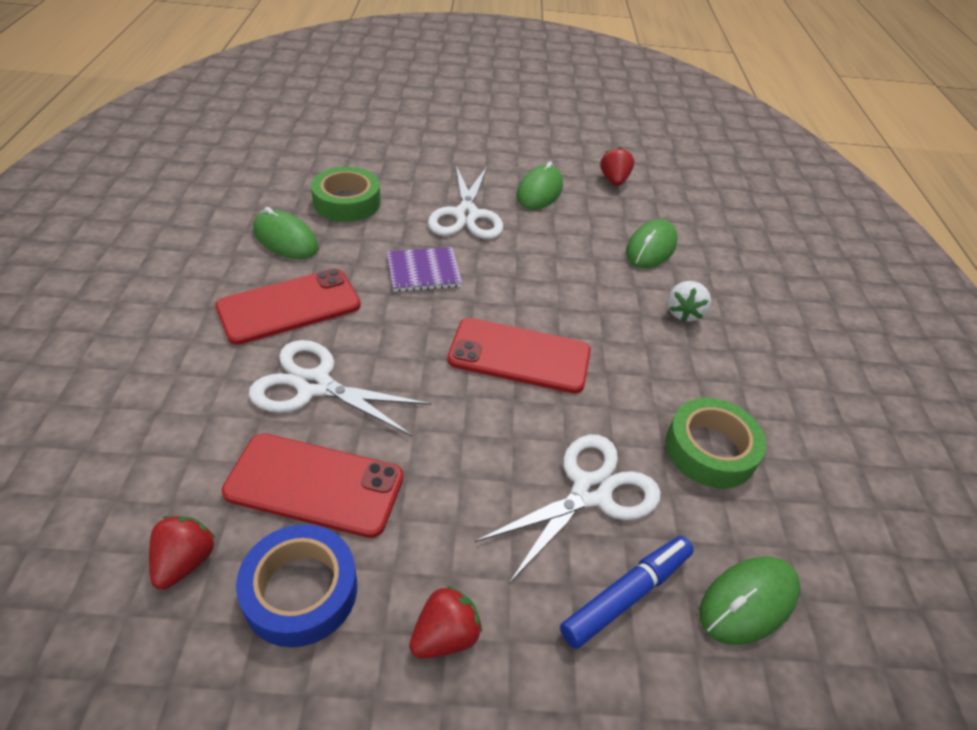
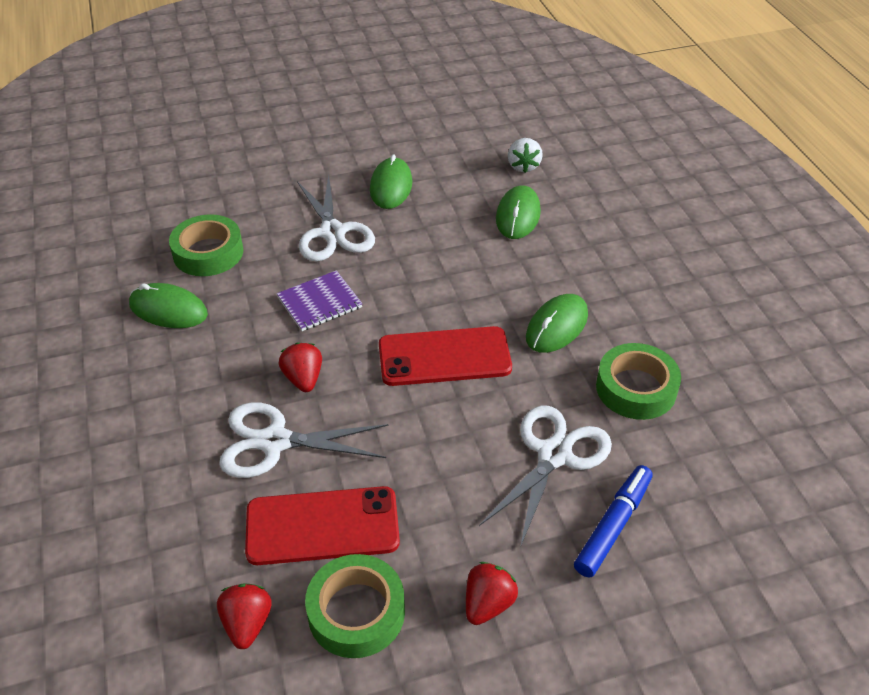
camera: 15 degrees left, 0 degrees up
red phone [215,269,361,345] -> none
blue tape [236,524,357,647] -> green tape [305,554,405,658]
red strawberry [600,147,634,186] -> red strawberry moved to [278,342,322,392]
white strawberry [667,281,711,322] -> white strawberry moved to [508,138,543,173]
green mouse [699,557,800,645] -> green mouse moved to [526,294,588,353]

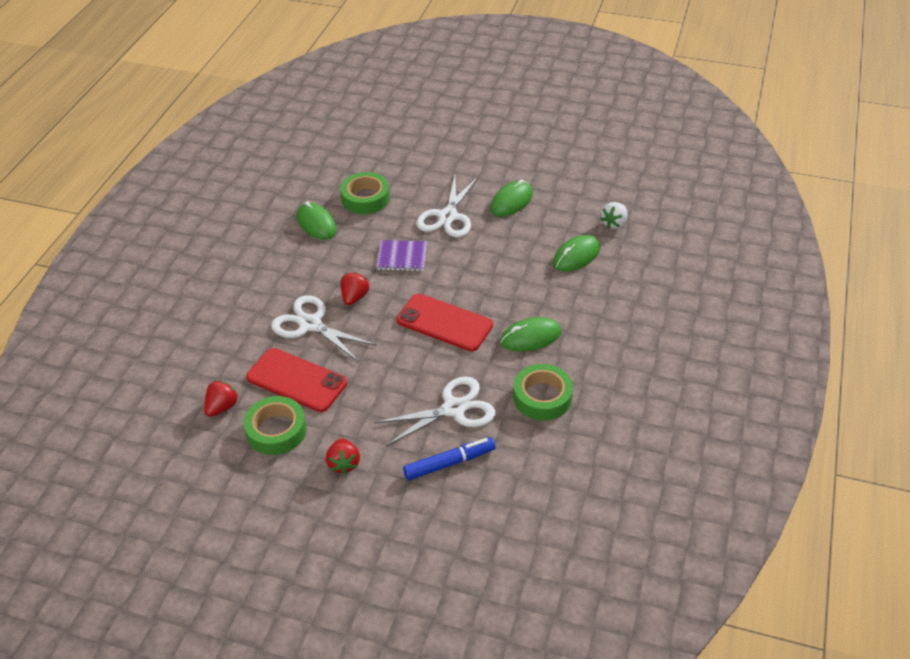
camera: 35 degrees right, 0 degrees up
red strawberry [466,562,518,625] -> red strawberry turned 105 degrees clockwise [326,438,360,474]

